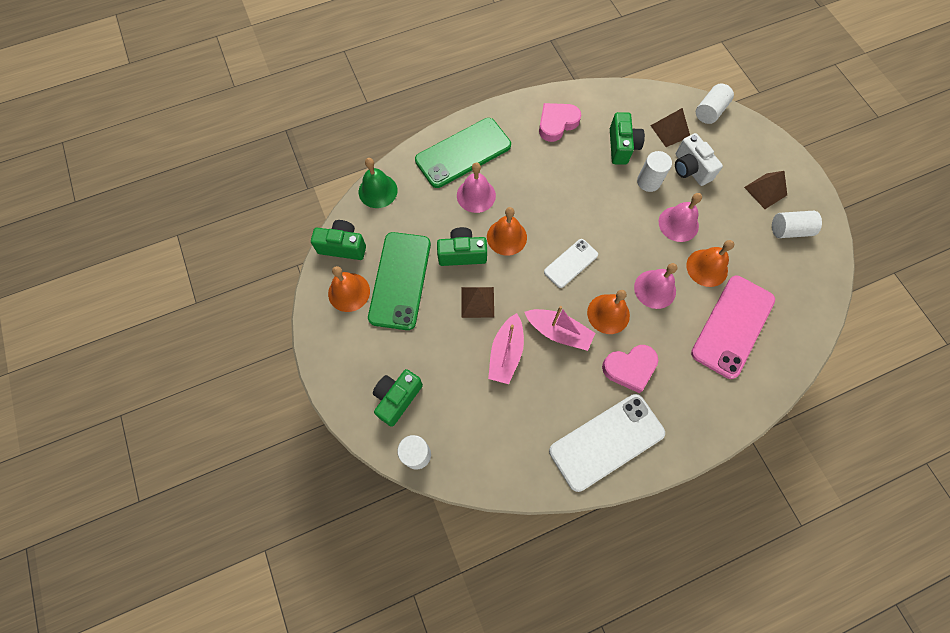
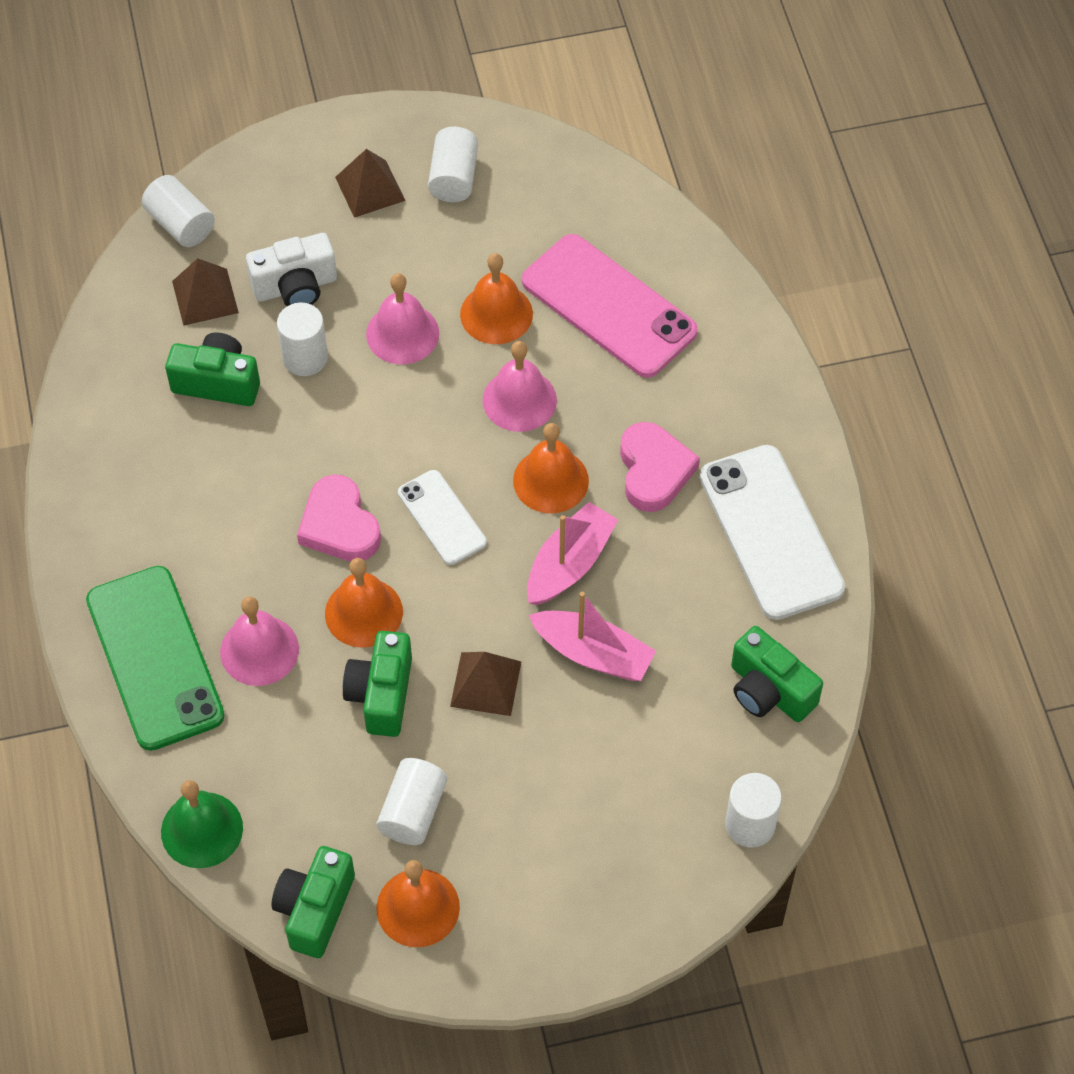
camera: 80 degrees left, 10 degrees down
green phone [368,232,431,330] -> white cylinder [376,758,447,845]
green camera [373,369,423,427] -> green camera moved to [731,626,823,722]
pink heart [539,103,581,142] -> pink heart moved to [297,475,381,561]

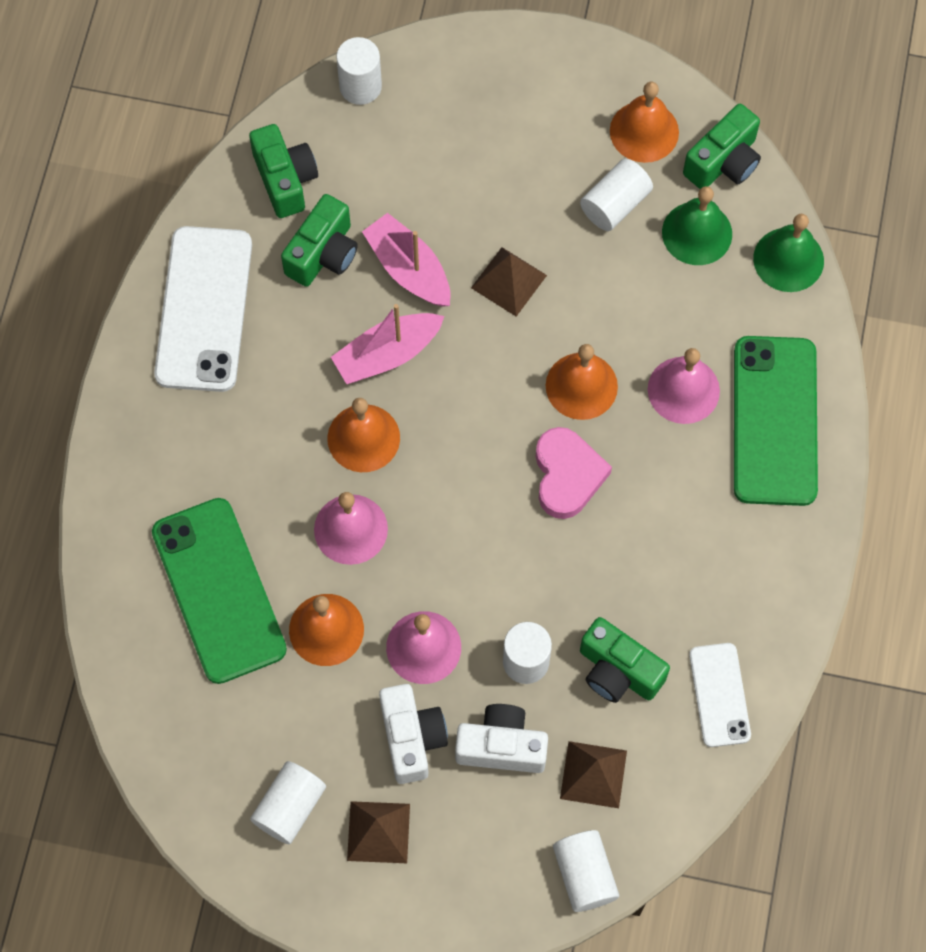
camera: 155 degrees left, 10 degrees up
green camera [343,631,412,737] -> green camera moved to [281,194,358,287]
white phone [398,470,487,565] -> white phone moved to [689,643,751,747]
pink phone [522,234,698,378] -> green phone [152,498,287,684]
pink heart [620,422,700,512] -> none
none -> white camera [379,684,448,784]
none -> green bell [662,186,732,265]

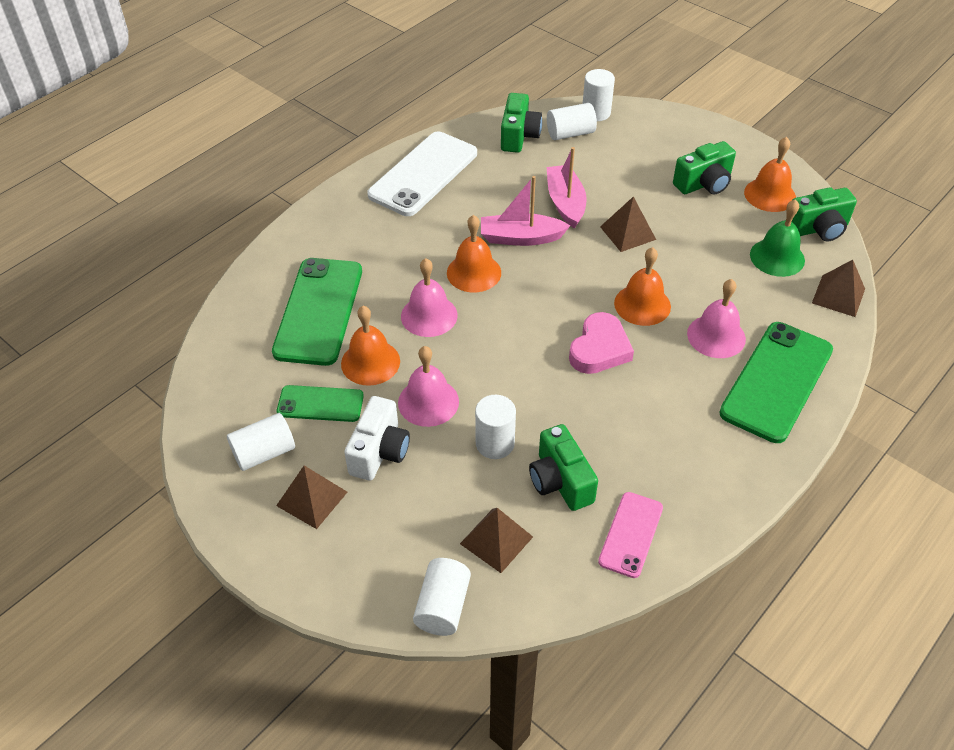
camera: 30 degrees right, 20 degrees down
green camera [281,194,358,287] -> green camera moved to [673,141,736,194]
white camera [455,704,548,773] -> none
white cylinder [580,158,653,231] -> white cylinder moved to [547,103,597,140]
white phone [689,643,751,747] -> pink phone [598,492,663,578]
green bell [753,214,824,292] -> brown pyramid [812,260,865,317]
none -> green phone [277,385,364,422]

